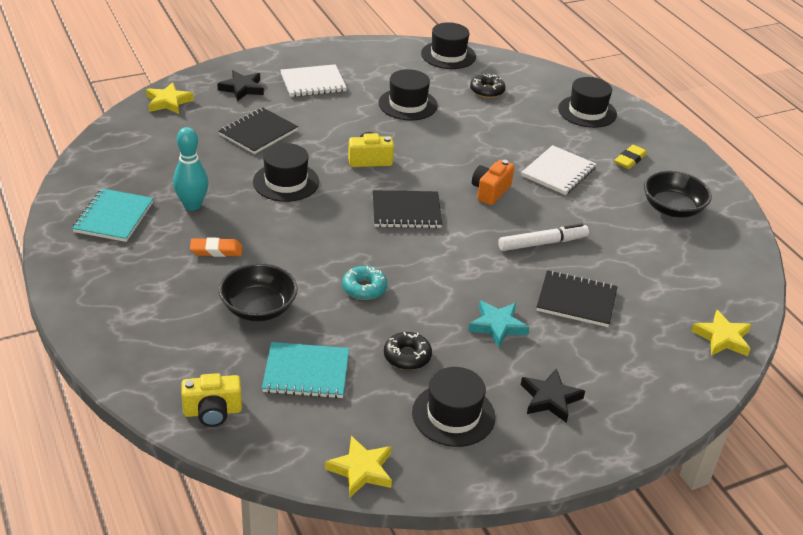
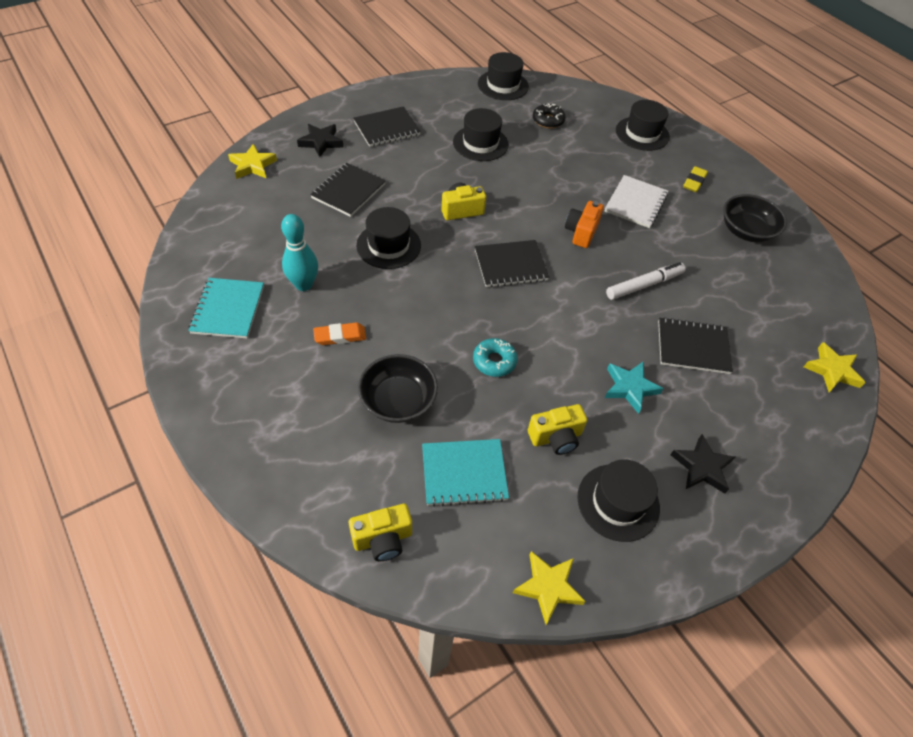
camera: 10 degrees left, 15 degrees up
white notebook [280,64,347,97] -> black notebook [353,106,421,147]
black donut [384,332,432,370] -> yellow camera [528,404,587,455]

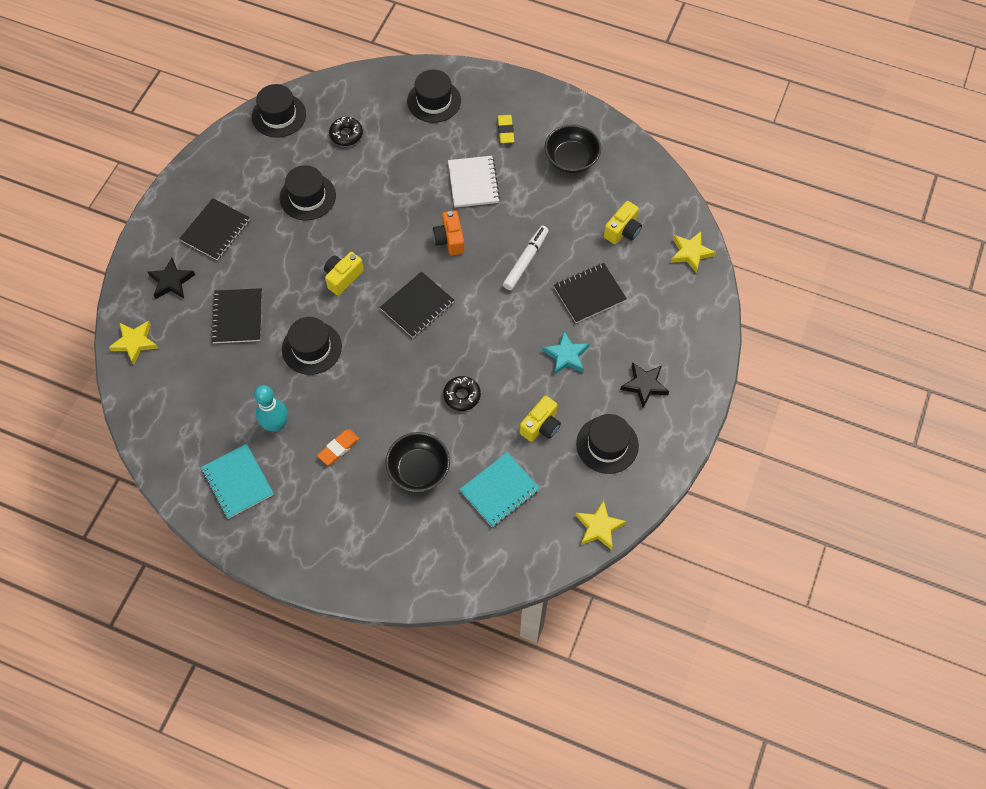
camera: 30 degrees left, 10 degrees up
yellow camera [349,504,412,561] -> yellow camera moved to [604,201,642,244]
turquoise donut [473,338,518,377] -> black donut [443,376,481,411]

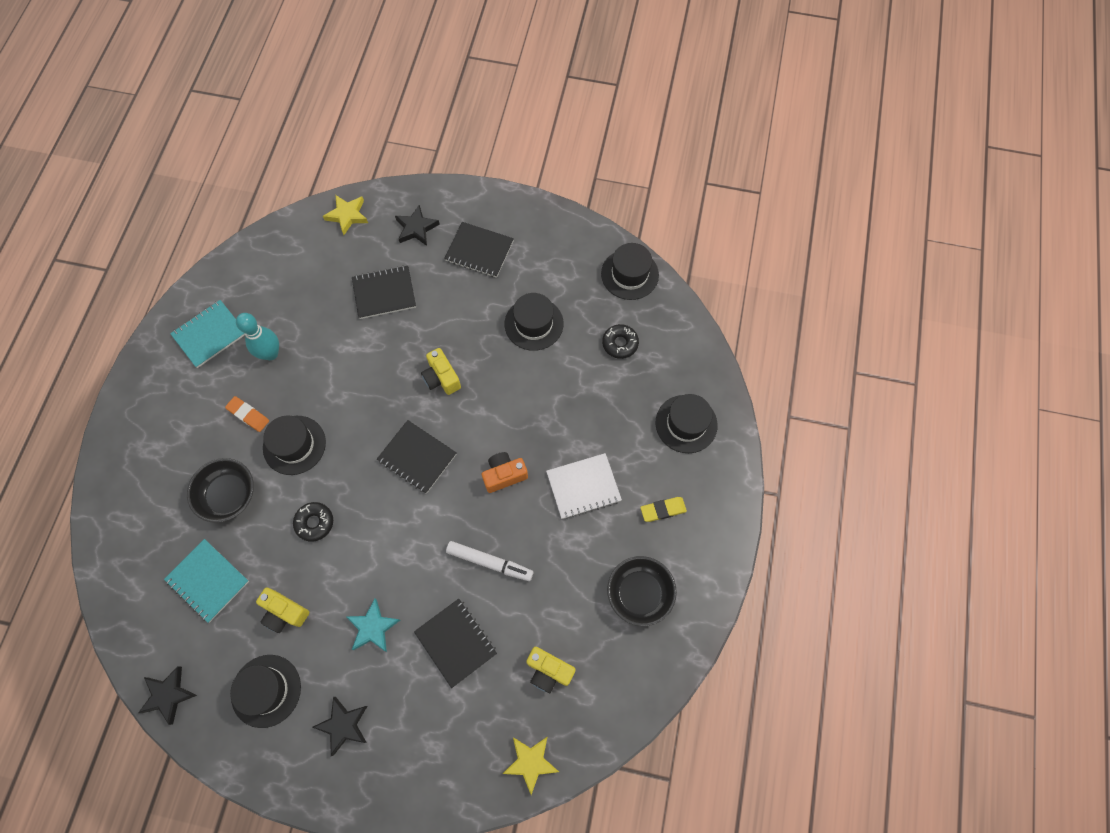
camera: 80 degrees right, 5 degrees up
black hat [282,317,342,375] -> black hat moved to [263,415,326,475]
yellow camera [324,252,364,296] -> yellow camera turned 150 degrees counterclockwise [421,348,461,395]
yellow star [575,500,626,550] -> black star [138,666,197,725]

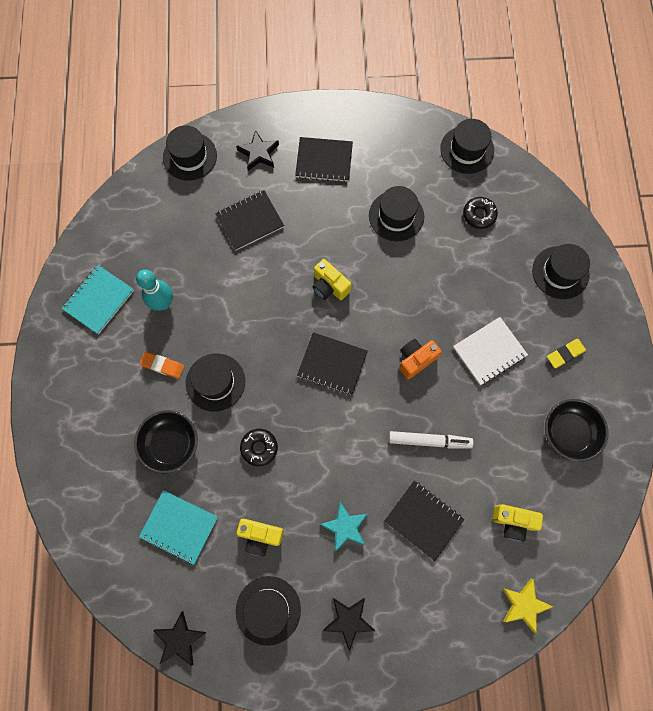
camera: 15 degrees left, 5 degrees up
yellow star [323,195,368,235] -> black hat [163,125,217,181]

